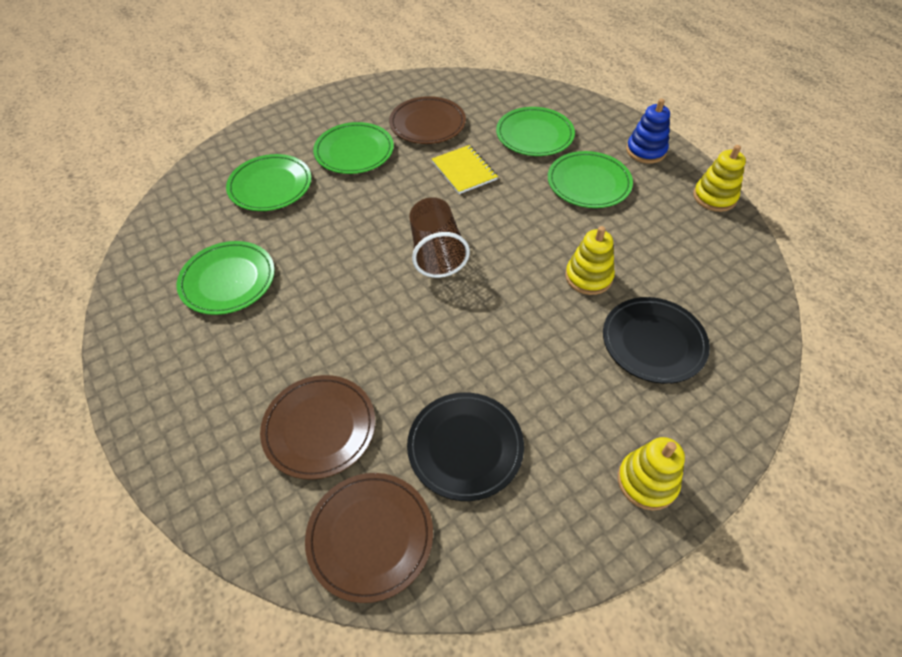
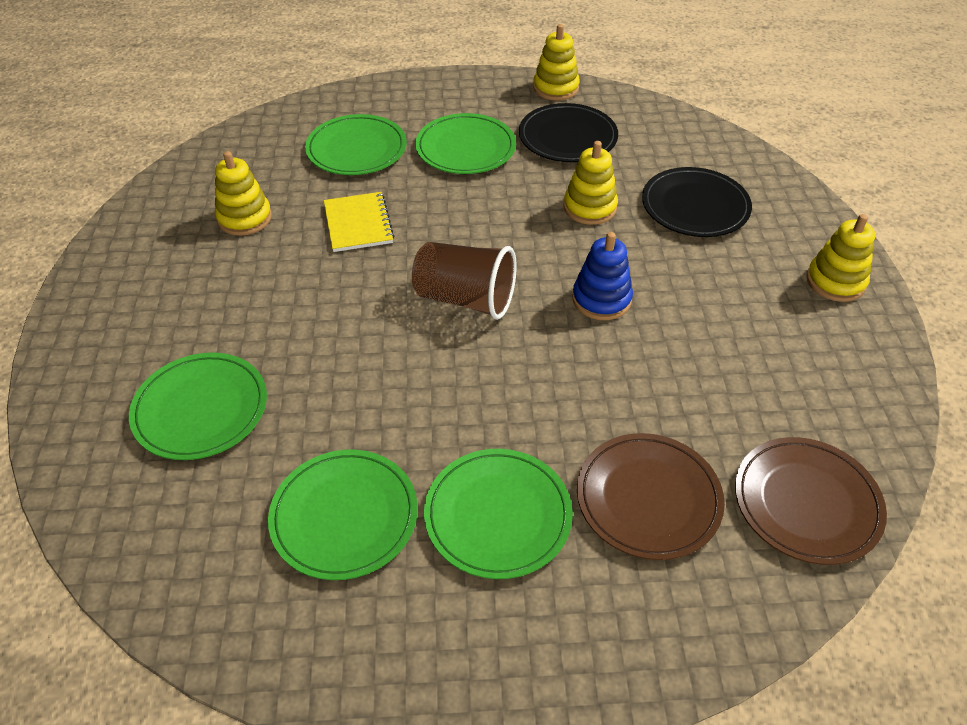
camera: 60 degrees left, 5 degrees down
green plate [313,122,394,174] -> green plate moved to [424,449,573,579]
brown plate [389,96,466,144] -> yellow stacking toy [215,151,272,236]
black plate [407,392,524,501] -> black plate moved to [519,103,618,162]
yellow notebook [432,145,498,194] -> yellow notebook turned 75 degrees clockwise [324,192,394,252]
blue stacking toy [626,99,670,163] -> blue stacking toy moved to [572,232,633,320]

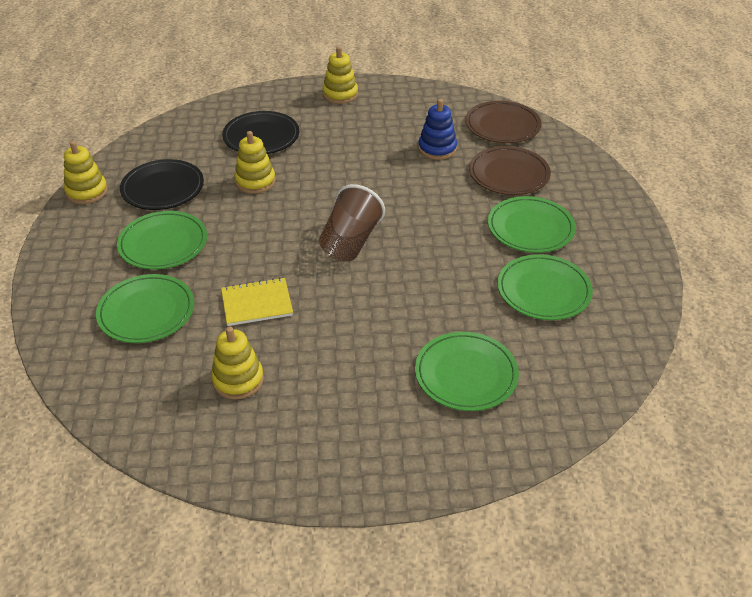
camera: 90 degrees left, 5 degrees down
blue stacking toy [572,232,633,320] -> blue stacking toy moved to [418,99,457,160]

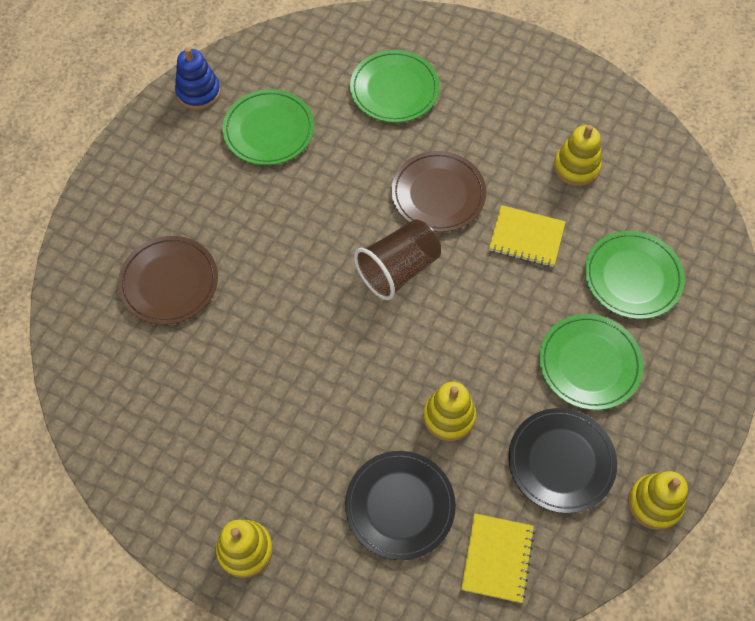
camera: 150 degrees left, 20 degrees up
blue stacking toy [418,99,457,160] -> blue stacking toy moved to [175,47,221,110]
brown plate [465,101,541,143] -> brown plate moved to [391,151,486,232]
green plate [488,196,576,253] -> none
none -> yellow notebook [461,513,535,603]

